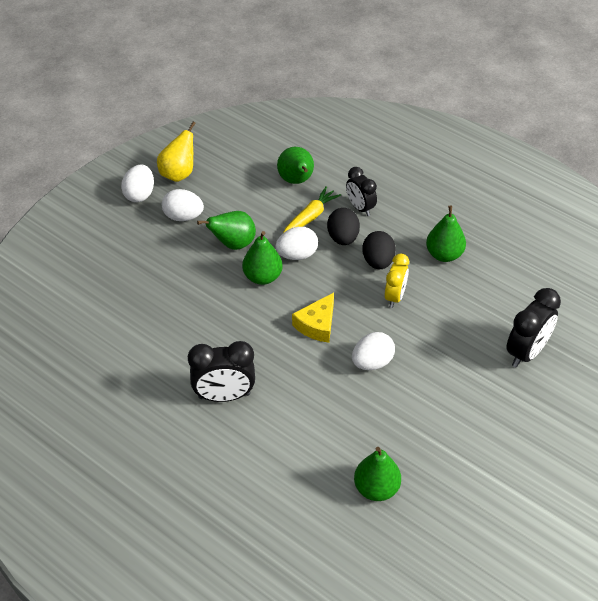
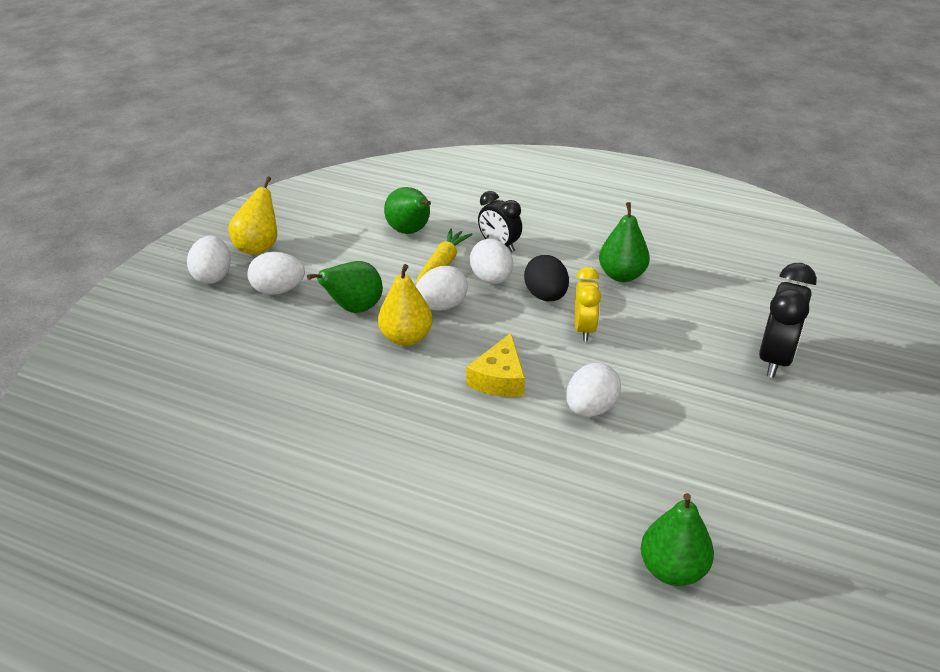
camera: 15 degrees left, 10 degrees down
black clock [188,341,255,402] -> none
green pear [242,231,283,285] -> yellow pear [378,264,433,346]
black egg [327,208,360,245] -> white egg [470,239,513,284]

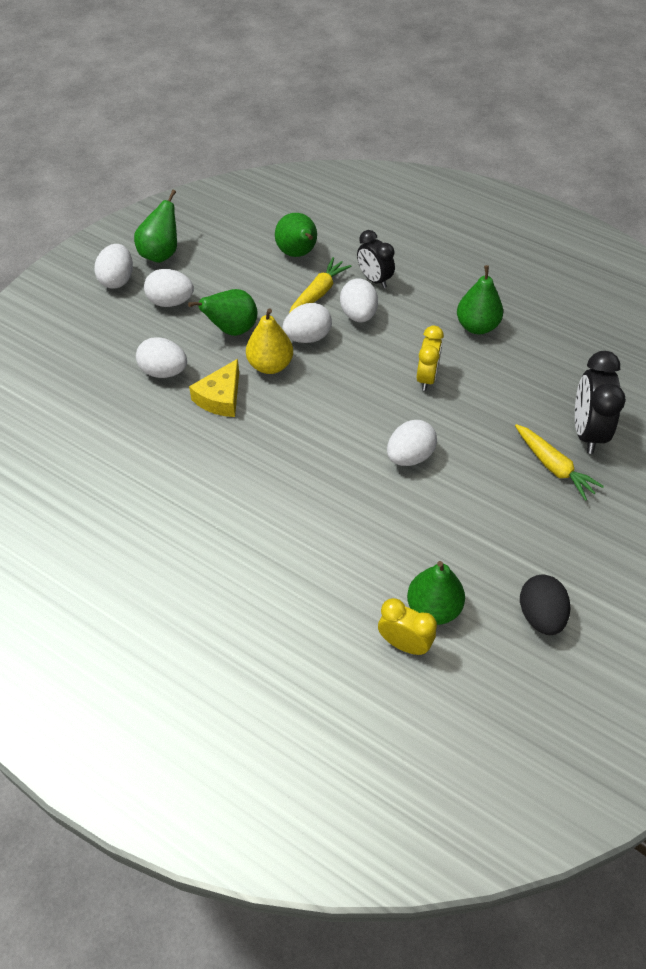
camera: 10 degrees right, 15 degrees up
yellow pear [228,176,277,255] -> green pear [134,190,177,263]
yellow cheese [466,333,525,397] -> yellow cheese moved to [189,359,239,417]
black egg [524,255,569,301] -> black egg moved to [520,575,571,635]
black clock [759,263,817,378] -> black clock turned 150 degrees clockwise [575,351,626,454]
none -> white egg [136,337,187,378]
none -> yellow clock [378,598,437,655]
none -> yellow carrot [515,424,604,501]

